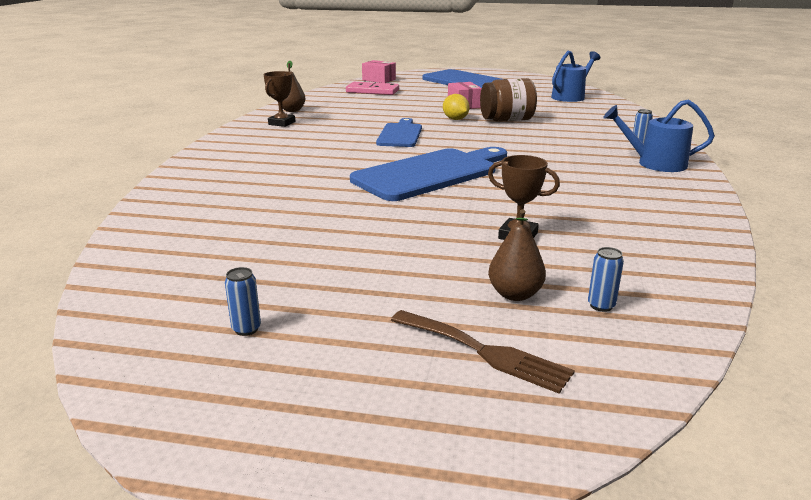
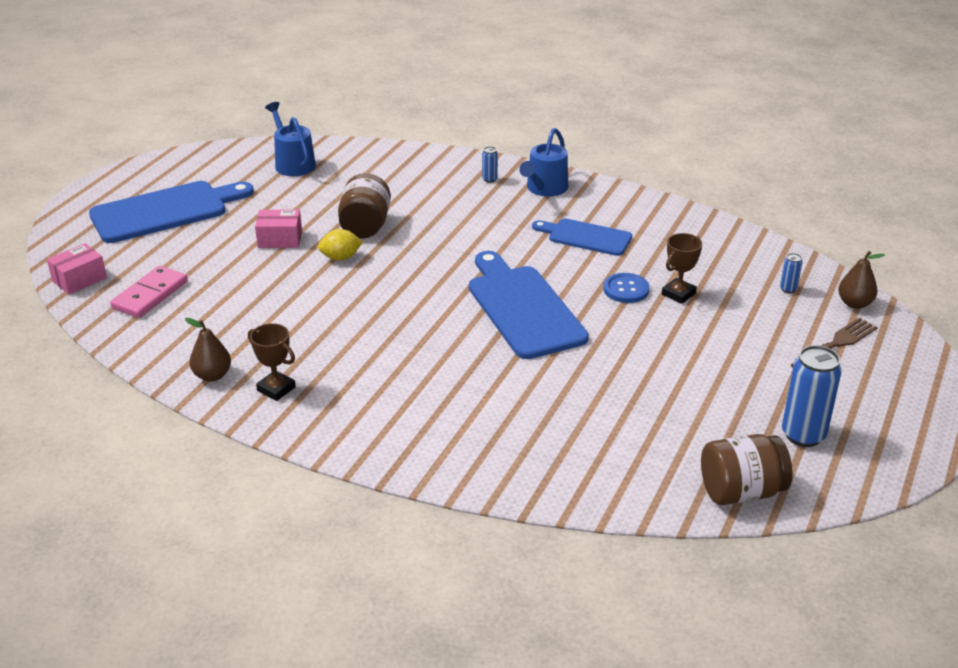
camera: 75 degrees left, 10 degrees up
blue can [225,267,261,336] -> blue can [782,345,842,447], size x2.19
blue cutting board [376,118,422,147] -> blue cutting board moved to [532,219,632,256]
brown pear [488,209,546,301] -> brown pear moved to [838,251,885,309]
none -> blue button [603,273,650,303]
none -> brown jar [701,434,792,505]

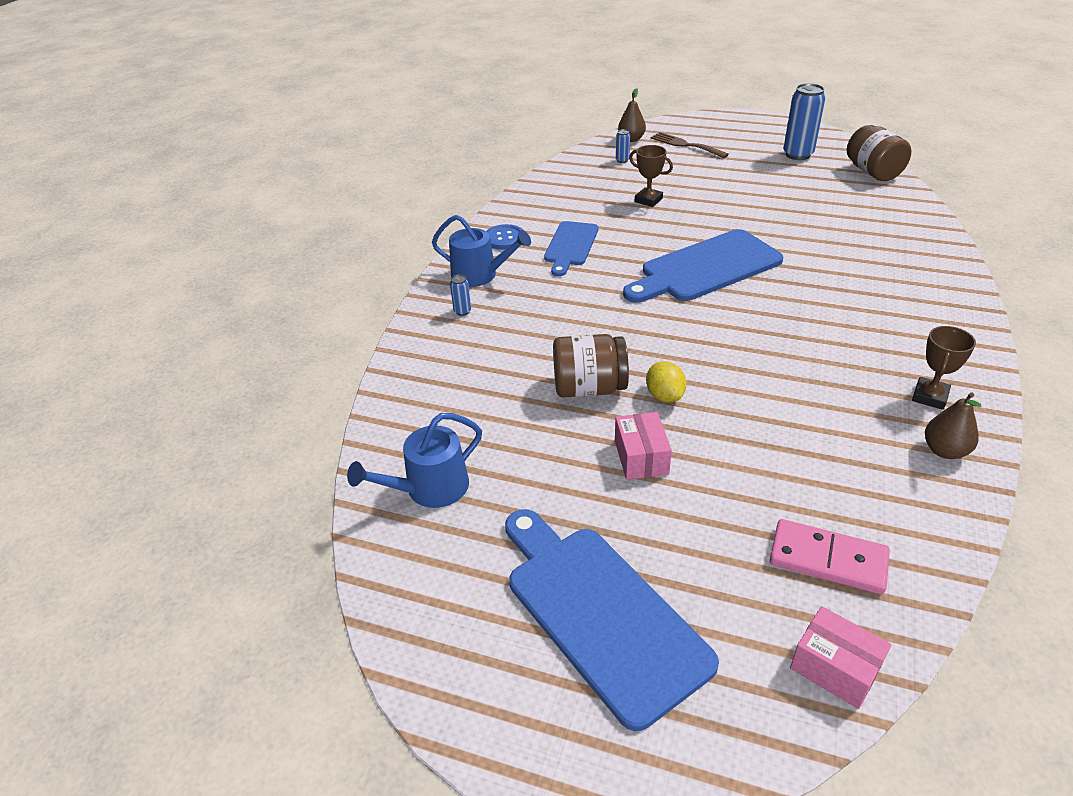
camera: 95 degrees left, 5 degrees up
blue button [603,273,650,303] -> blue button moved to [486,224,523,250]

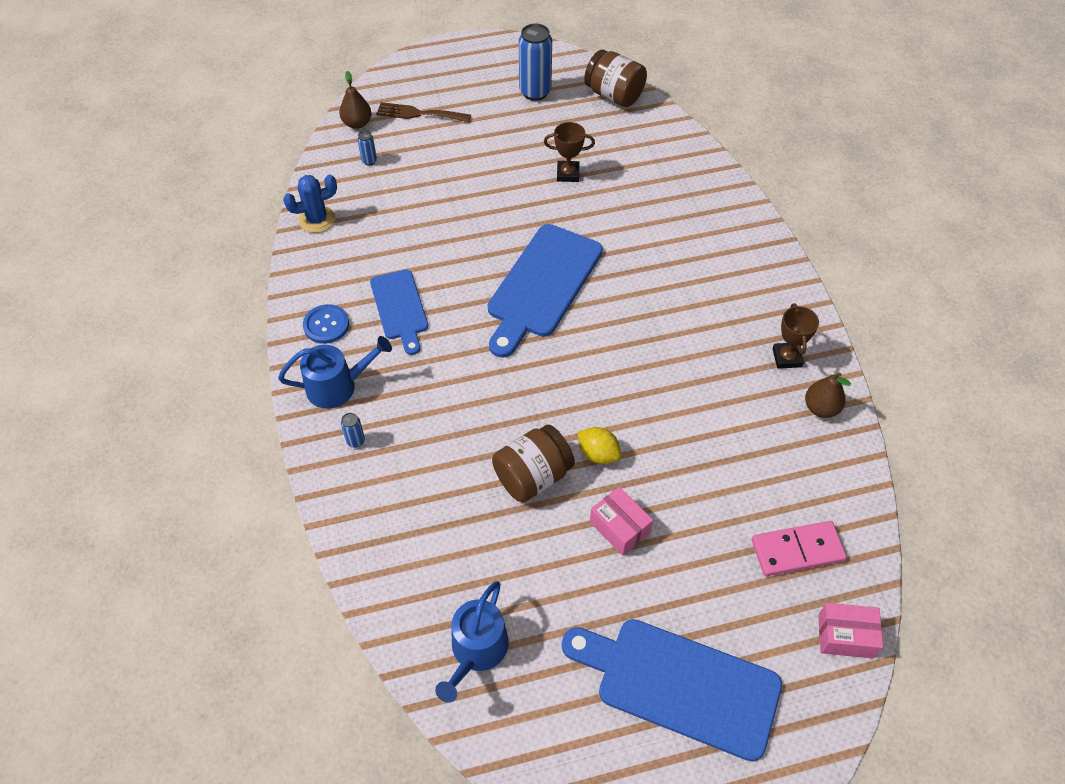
camera: 35 degrees left, 15 degrees up
brown trophy [629,145,673,207] -> brown trophy moved to [544,122,595,182]
none -> blue cactus [283,175,337,233]

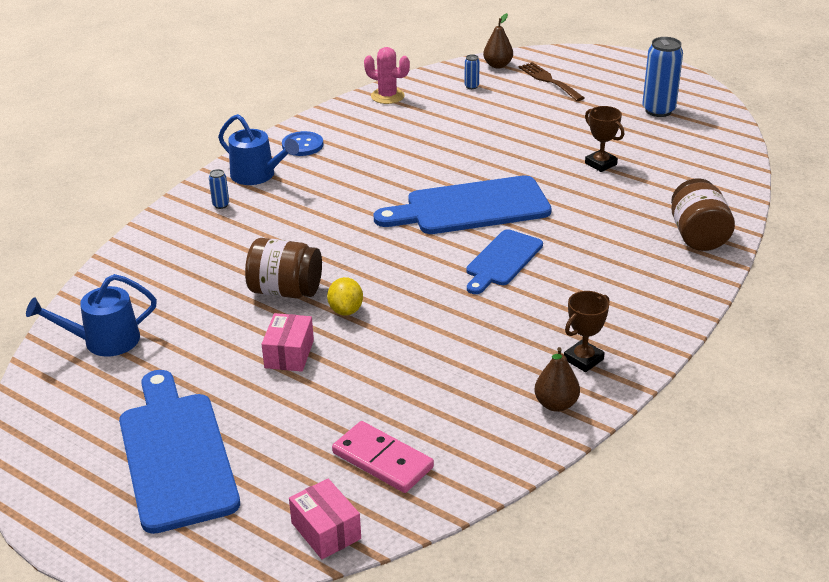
camera: 50 degrees right, 20 degrees down
blue cactus [283,175,337,233] -> pink cactus [364,47,410,104]
blue cutting board [370,270,428,355] -> blue cutting board moved to [466,229,543,294]
brown jar [584,50,647,107] -> brown jar moved to [671,178,735,251]

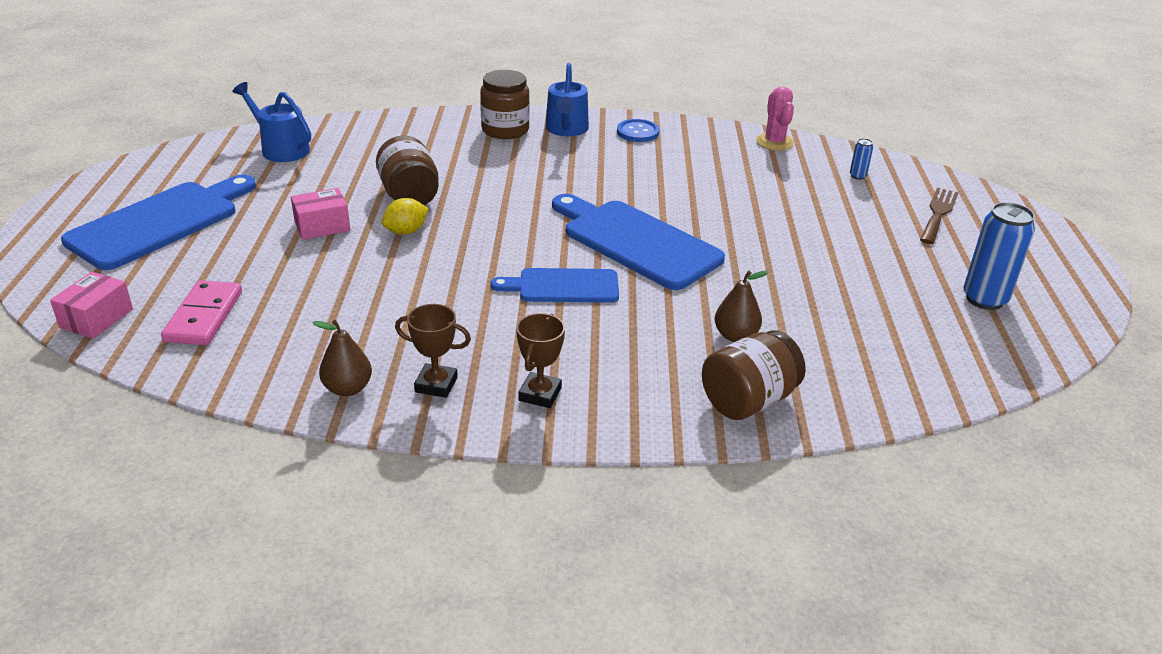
camera: 55 degrees right, 0 degrees up
blue can [209,169,229,209] -> brown jar [480,70,530,139]
brown pear [483,13,513,68] -> brown pear moved to [715,270,769,342]
brown trophy [585,106,624,172] -> brown trophy moved to [516,313,565,408]

